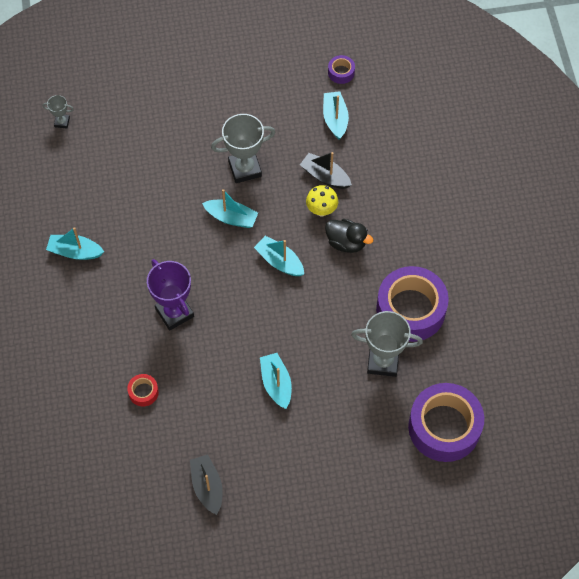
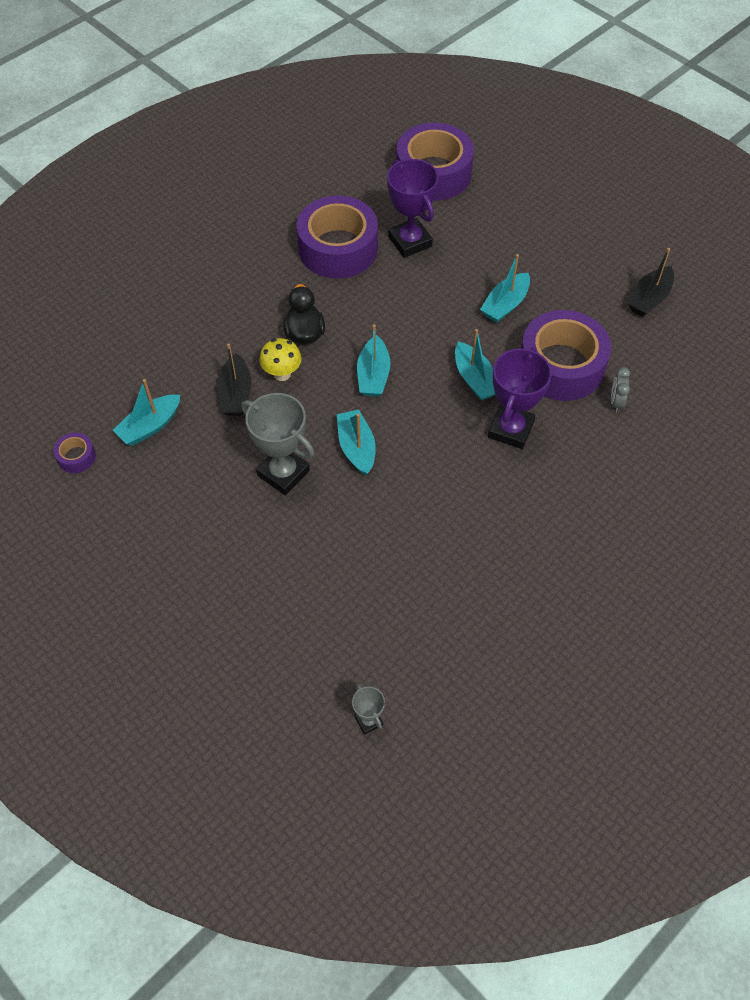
camera: 125 degrees left, 5 degrees down
turquoise boat [46,227,104,260] -> turquoise boat moved to [455,329,496,401]
red tape [127,374,159,407] -> grey clock [611,367,630,412]
grey trophy [351,311,423,377] -> purple trophy [387,159,439,258]
none -> purple tape [521,310,611,401]

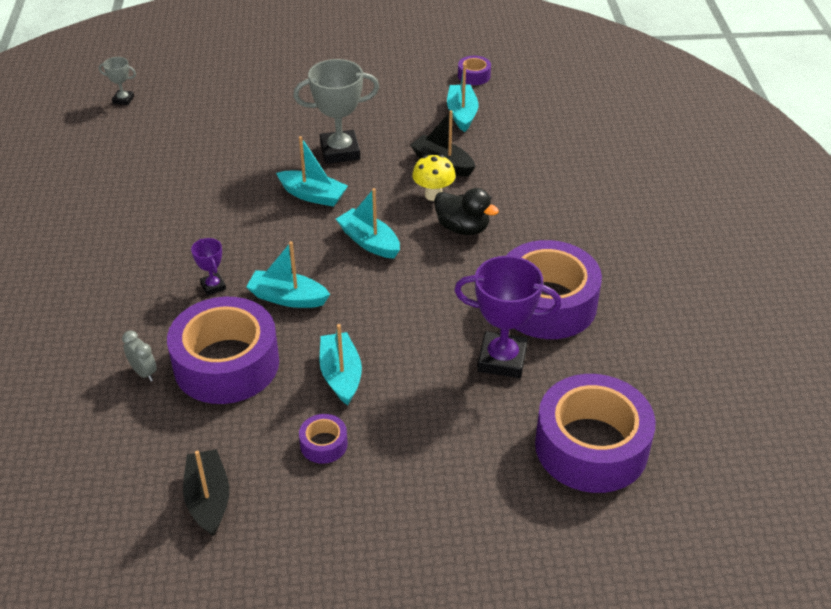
camera: 130 degrees right, 15 degrees down
purple trophy [488,347,552,449] -> purple trophy [191,238,226,296], size x0.49
none -> purple tape [299,414,348,464]

